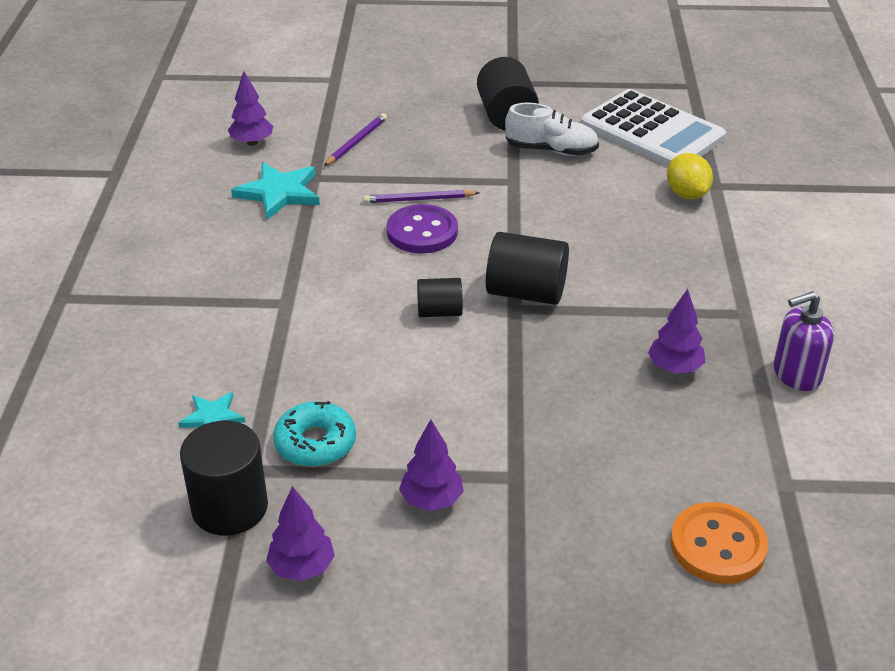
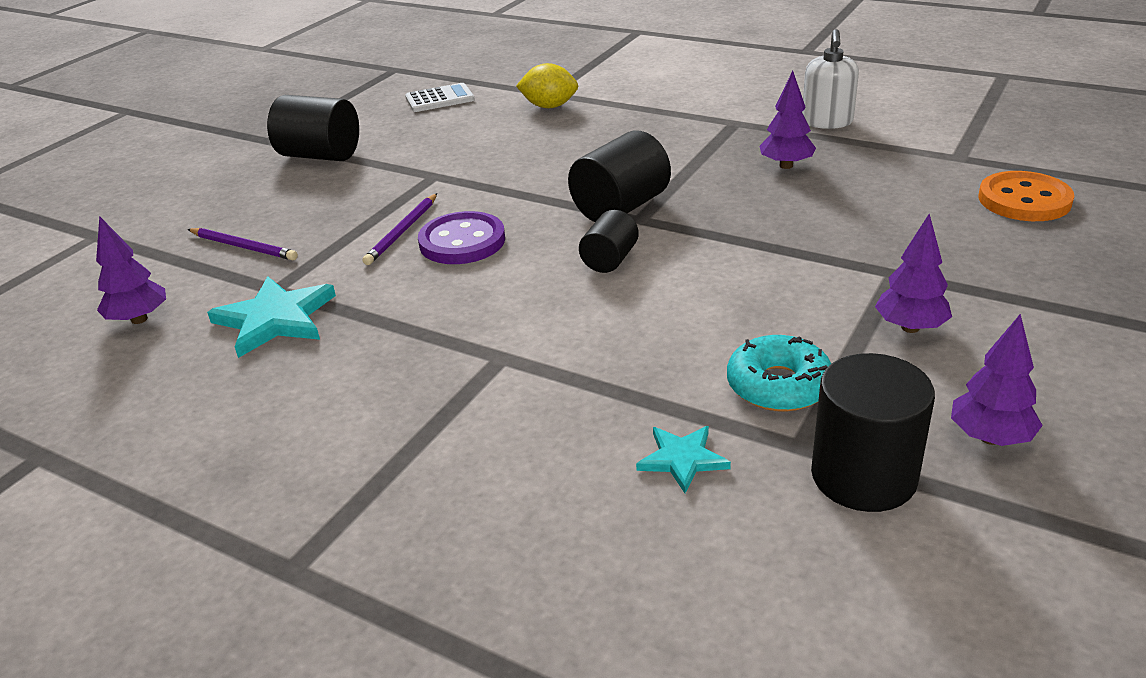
camera: 60 degrees left, 5 degrees down
purple pencil [324,113,387,166] -> purple pencil turned 150 degrees clockwise [188,228,298,260]
white shoe [505,103,599,156] -> none
white calculator [581,89,726,166] -> white calculator [405,83,475,112], size x0.49
purple soap dispenser [773,291,834,391] -> white soap dispenser [802,29,859,129]

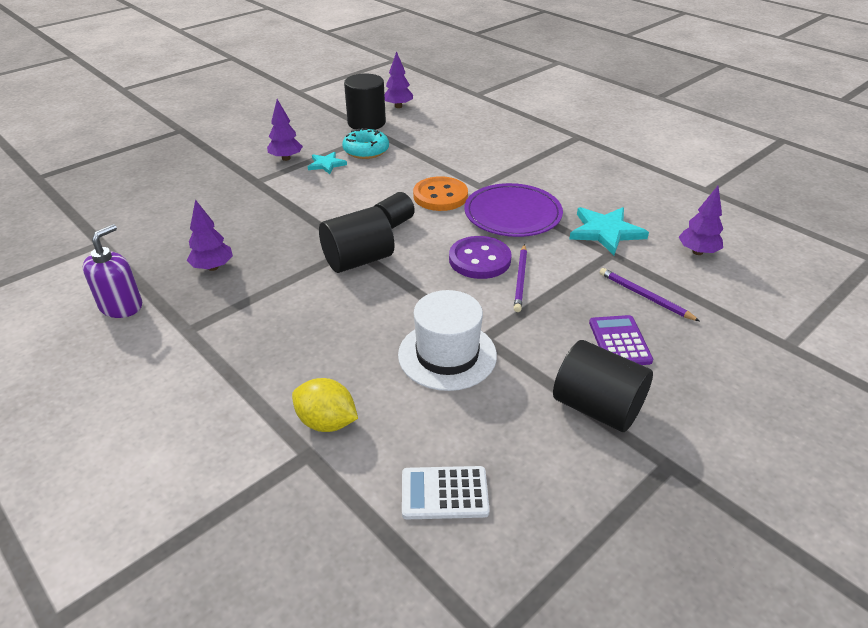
camera: 165 degrees left, 5 degrees up
purple pencil [362,193,437,265] -> purple pencil turned 150 degrees clockwise [514,244,527,312]
turquoise star [636,426,731,493] -> turquoise star moved to [308,152,347,174]
white soap dispenser [802,29,859,129] -> purple soap dispenser [82,224,142,318]
purple tree [951,314,1043,446] -> purple tree moved to [384,51,413,108]
orange button [979,171,1074,221] -> orange button moved to [413,176,468,211]
none -> white hat [398,290,497,391]
none -> purple plate [464,183,563,237]
none -> purple calculator [589,315,653,365]

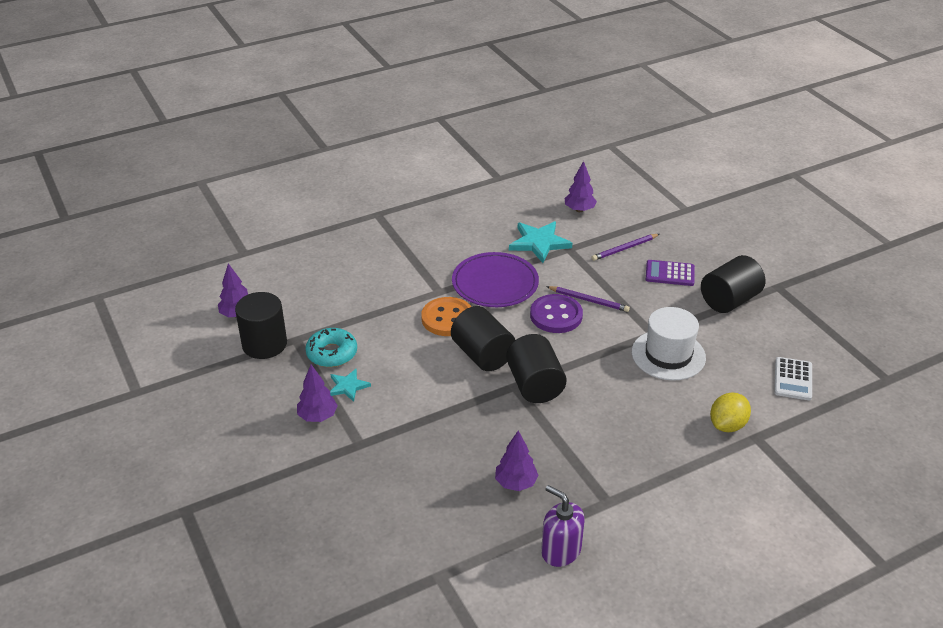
camera: 75 degrees left, 0 degrees up
black cylinder [374,192,415,229] -> black cylinder [451,306,515,371], size x1.68

